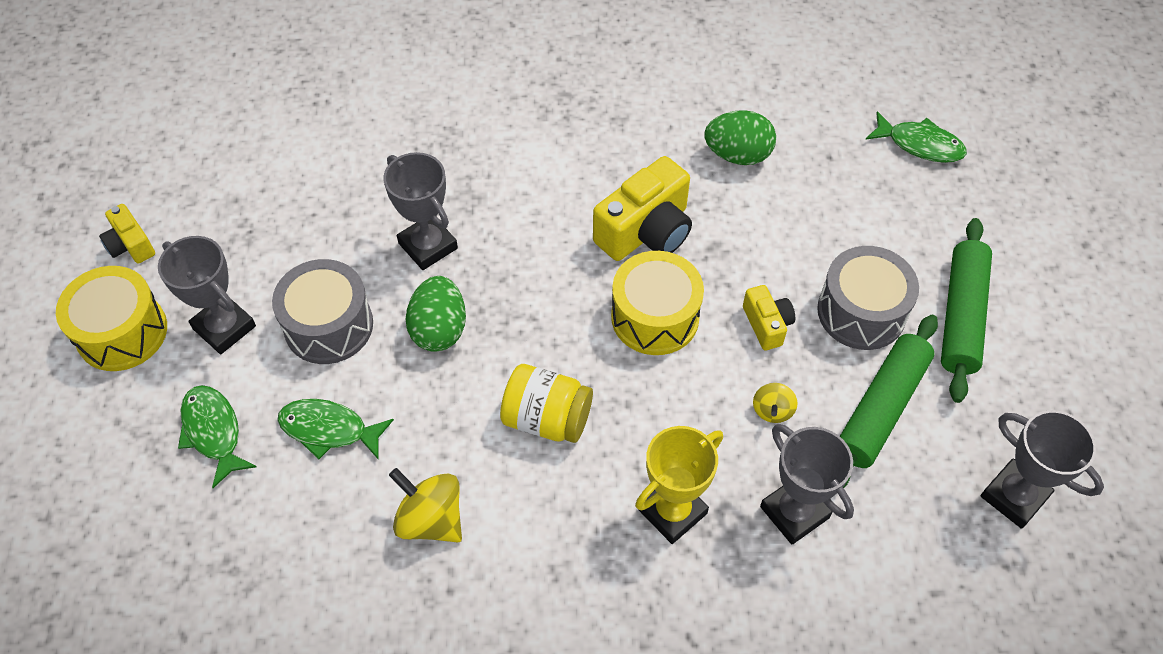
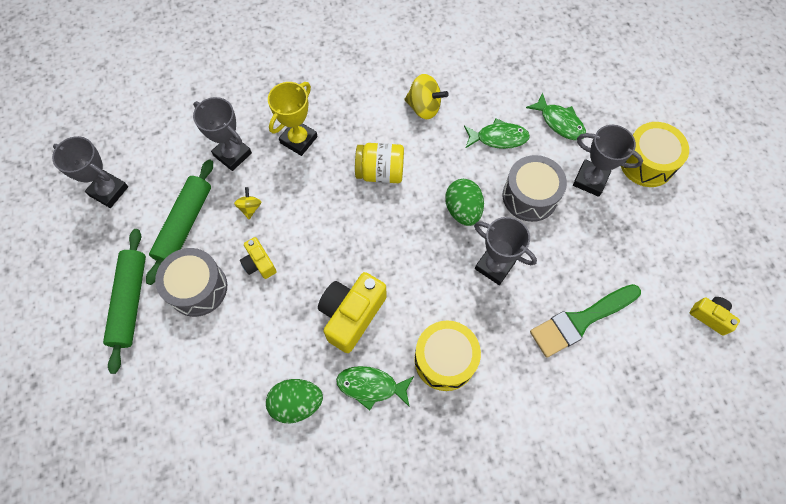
camera: 165 degrees right, 10 degrees up
yellow camera [99,204,155,264] -> yellow camera moved to [690,297,740,336]
yellow drum [611,251,704,355] -> yellow drum moved to [414,320,481,391]
green fish [865,111,967,163] -> green fish moved to [336,366,414,410]
none -> green brush [530,284,641,358]

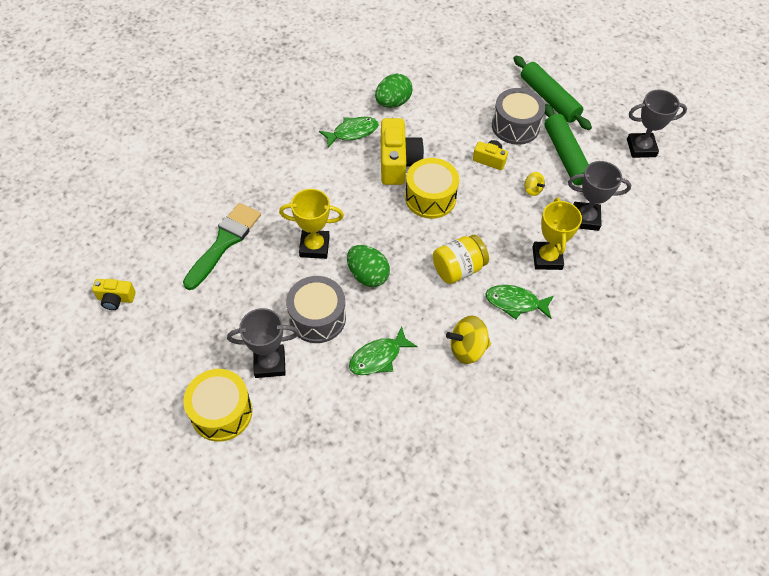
camera: 145 degrees right, 10 degrees down
yellow drum [414,320,481,391] -> yellow drum moved to [405,158,459,219]
grey trophy [474,217,537,285] -> yellow trophy [279,189,344,259]
green fish [526,92,586,140] -> green fish moved to [485,285,554,319]

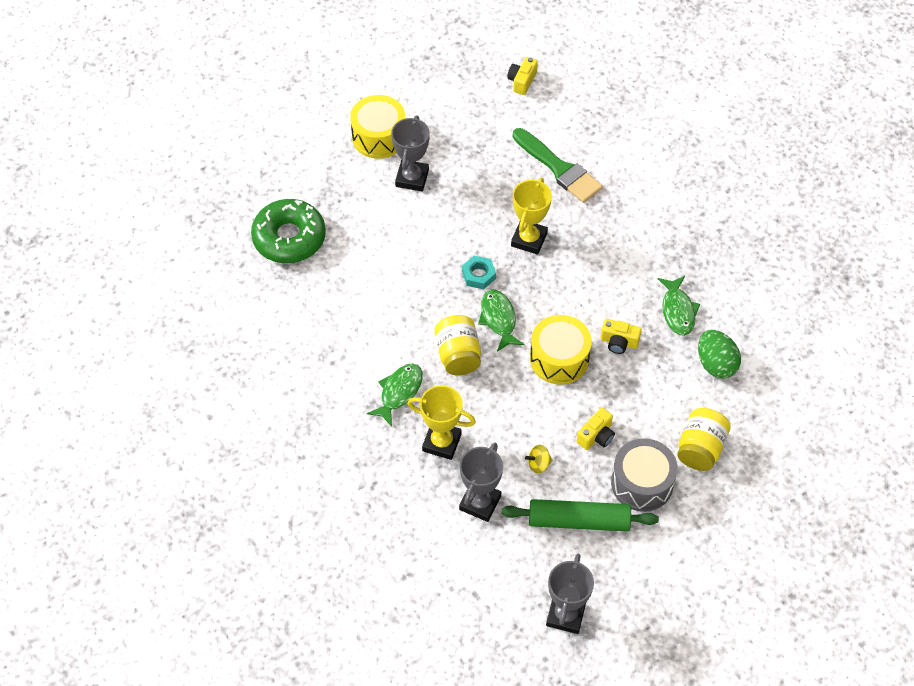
camera: 110 degrees right, 0 degrees up
grey drum [286,276,346,343] -> none
green egg [347,245,390,287] -> turquoise nut [462,256,496,289]
green fish [349,326,418,375] -> green fish moved to [478,290,524,352]
yellow camera [381,118,424,185] -> yellow camera [601,319,642,354], size x0.54
yellow spinning top [446,316,491,364] -> none
green rolling pin [514,56,592,130] -> none
none -> green donut [251,199,326,263]
none -> yellow jar [677,408,731,471]

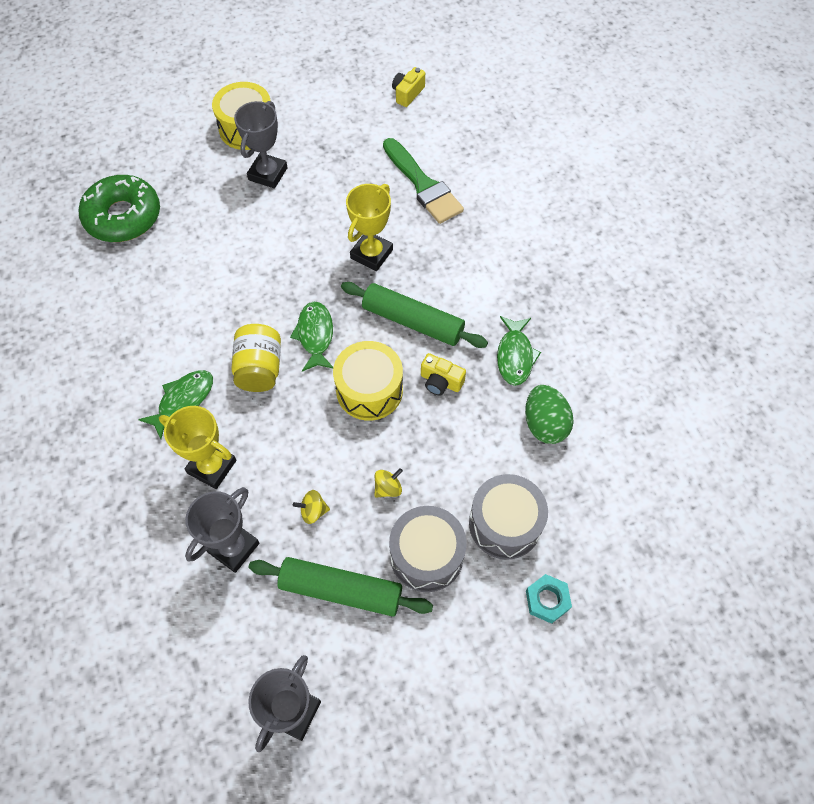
camera: 10 degrees right, 5 degrees up
turquoise nut [462,256,496,289] -> turquoise nut moved to [526,574,572,624]
yellow camera [577,408,615,450] -> yellow spinning top [374,468,403,498]
yellow jar [677,408,731,471] -> grey drum [469,474,548,560]
none -> green rolling pin [341,282,488,348]

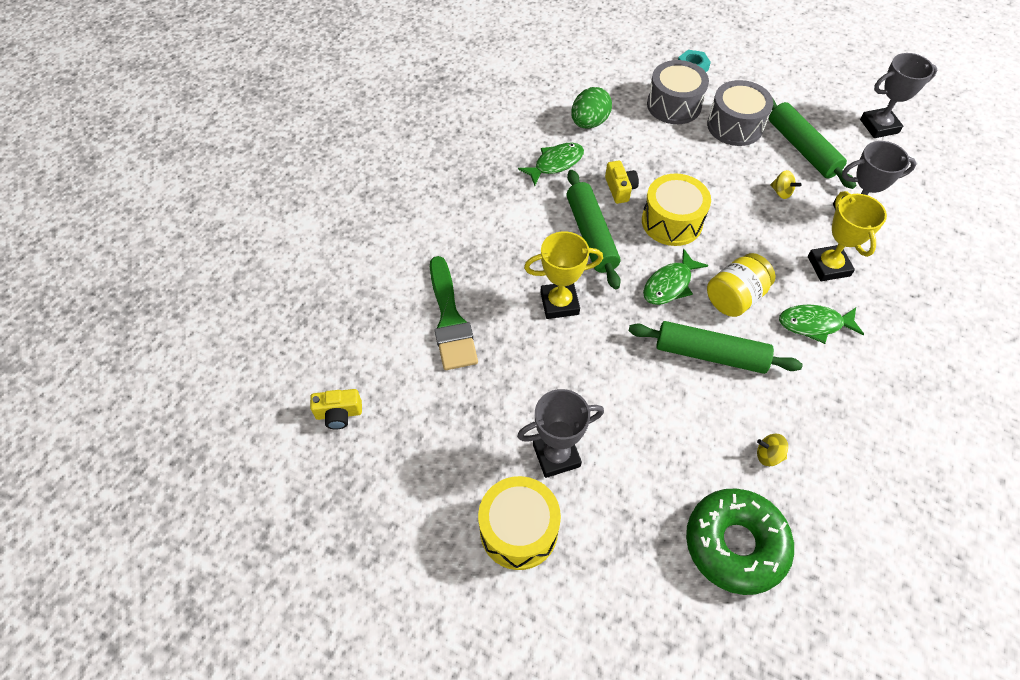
camera: 130 degrees left, 5 degrees down
yellow spinning top [374,468,403,498] -> yellow spinning top moved to [757,434,788,466]
green brush [383,138,464,224] -> green brush turned 150 degrees clockwise [430,256,478,370]
none -> green rolling pin [629,321,803,374]

